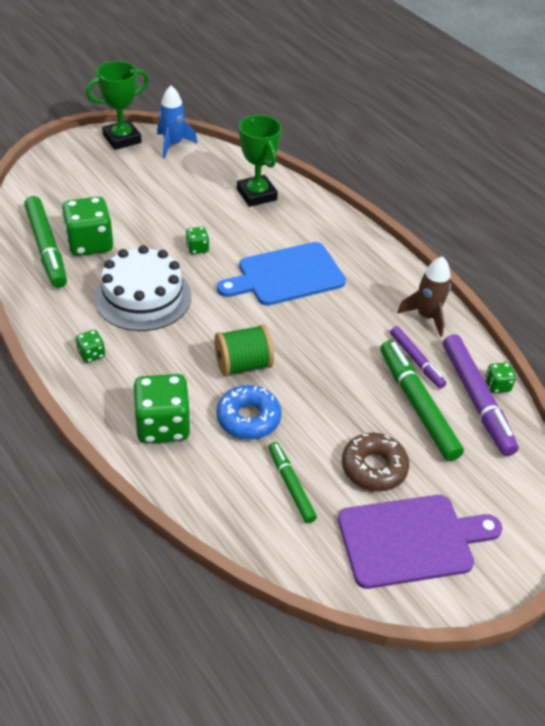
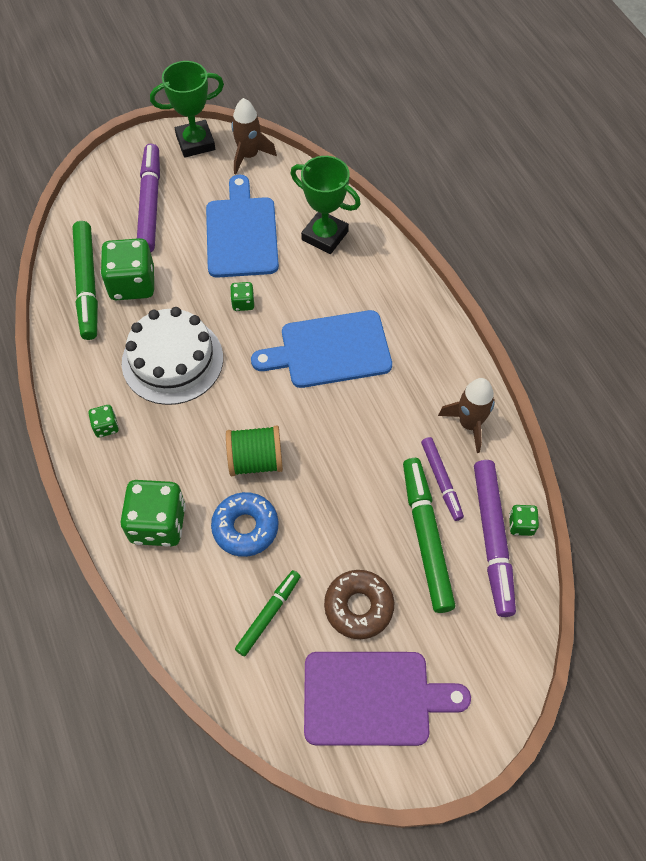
camera: 15 degrees right, 15 degrees up
blue rocket [157,85,198,158] -> brown rocket [231,98,277,174]
green trophy [237,115,282,207] -> green trophy turned 45 degrees counterclockwise [291,156,361,254]
green marker [269,442,317,523] -> green marker turned 45 degrees clockwise [235,570,301,656]
none -> purple marker [137,144,160,252]
none -> blue cutting board [206,175,279,278]

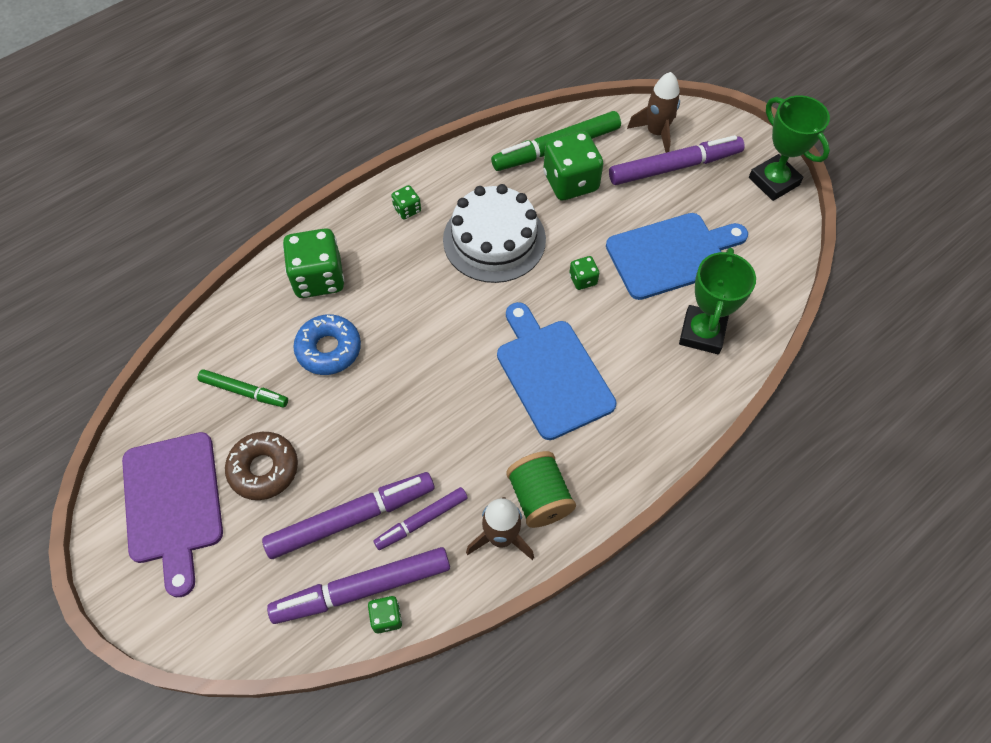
camera: 75 degrees right, 0 degrees up
green spool [226,426,283,476] -> green spool moved to [506,451,576,528]
brown rocket [231,98,277,174] -> brown rocket moved to [627,72,680,153]
green marker [403,458,456,613] -> purple marker [262,472,434,559]

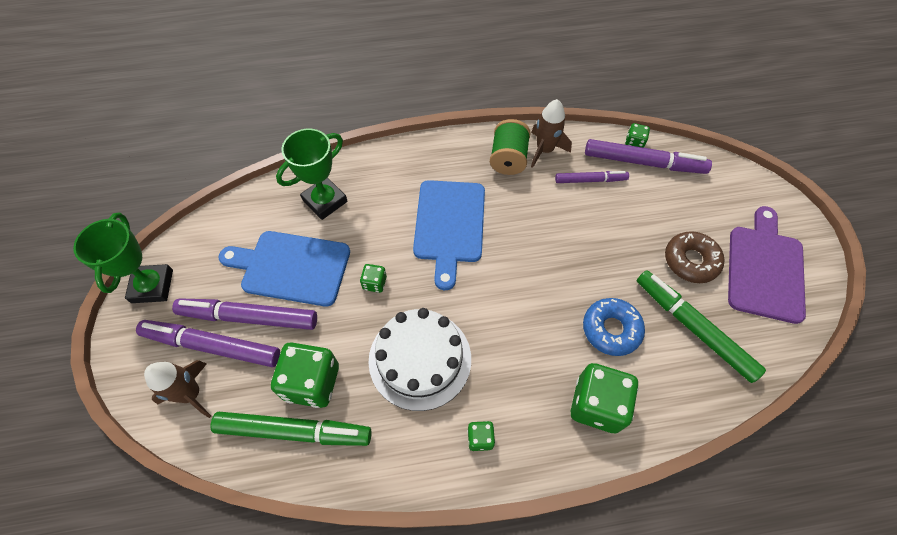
camera: 150 degrees left, 0 degrees up
green marker [198,369,288,407] -> green marker [637,270,766,383], size x1.70
purple marker [262,472,434,559] -> purple marker moved to [172,298,317,330]

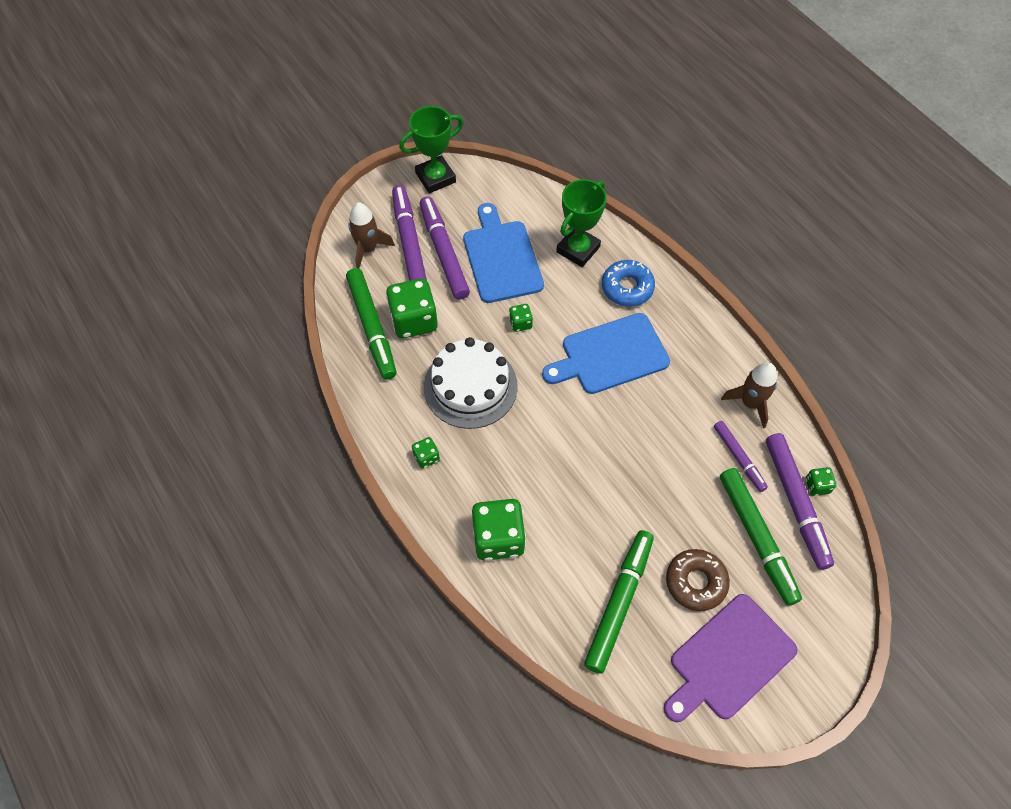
camera: 65 degrees right, 0 degrees up
green trophy [276,129,348,220] -> green trophy turned 75 degrees counterclockwise [556,179,607,267]
green spool [490,119,531,175] -> none
blue donut [583,298,645,356] -> blue donut moved to [602,260,655,307]
purple cutting board [728,206,806,324] -> purple cutting board turned 150 degrees clockwise [664,594,798,722]
none -> green marker [720,468,802,606]

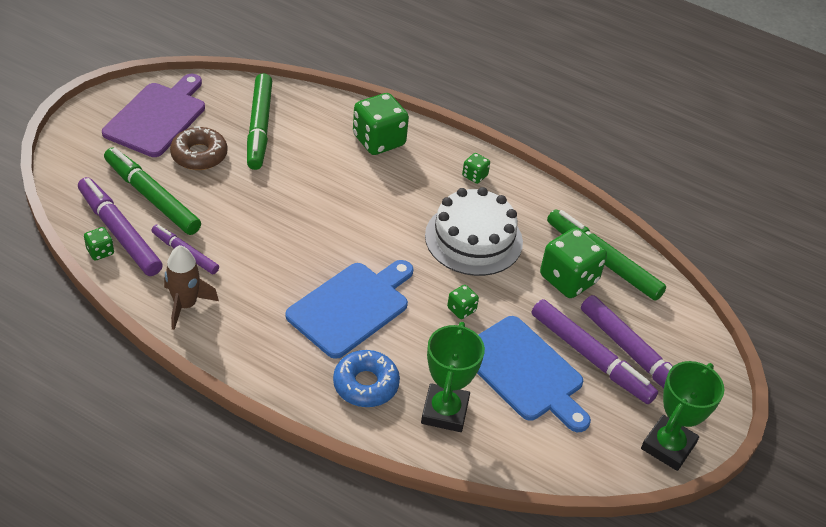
camera: 150 degrees right, 15 degrees down
brown rocket [348,202,395,268] -> none

